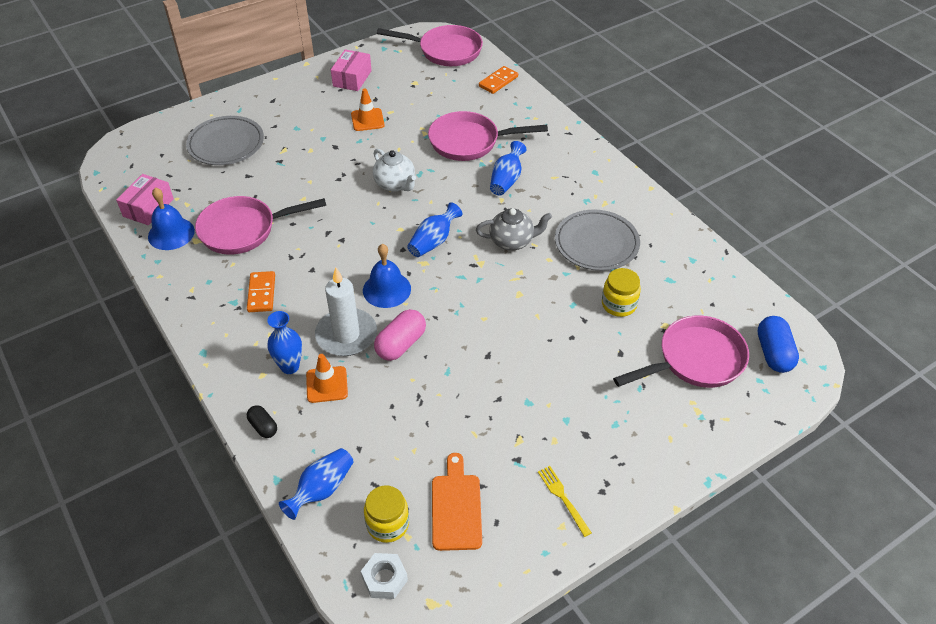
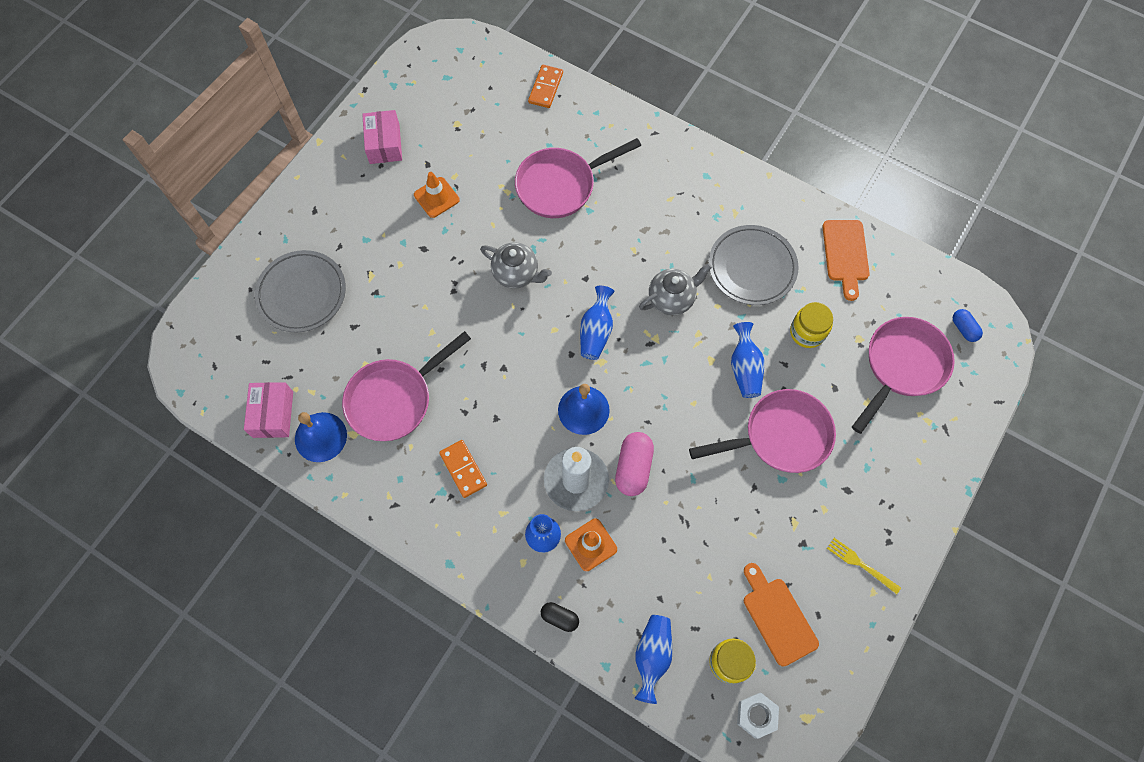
camera: 25 degrees left, 20 degrees up
white teapot [373,149,416,192] -> grey teapot [480,242,552,289]
pink pan [377,25,483,66] -> pink pan moved to [689,389,836,473]
blue vase [490,141,526,196] -> blue vase moved to [731,322,764,398]
blue capsule [758,316,799,373] -> blue capsule [952,309,983,342], size x0.59
none -> orange cutting board [822,220,870,301]

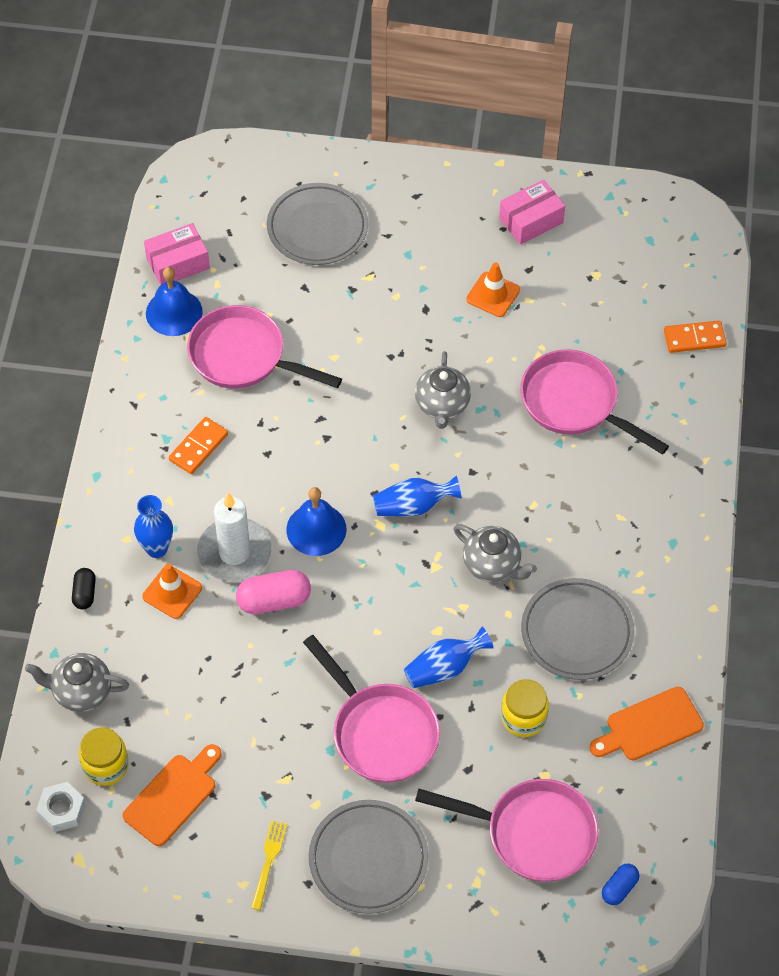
camera: 65 degrees right, 10 degrees down
blue vase [634,615,672,704] -> grey teapot [25,653,129,712]
none -> grey plate [309,800,428,914]

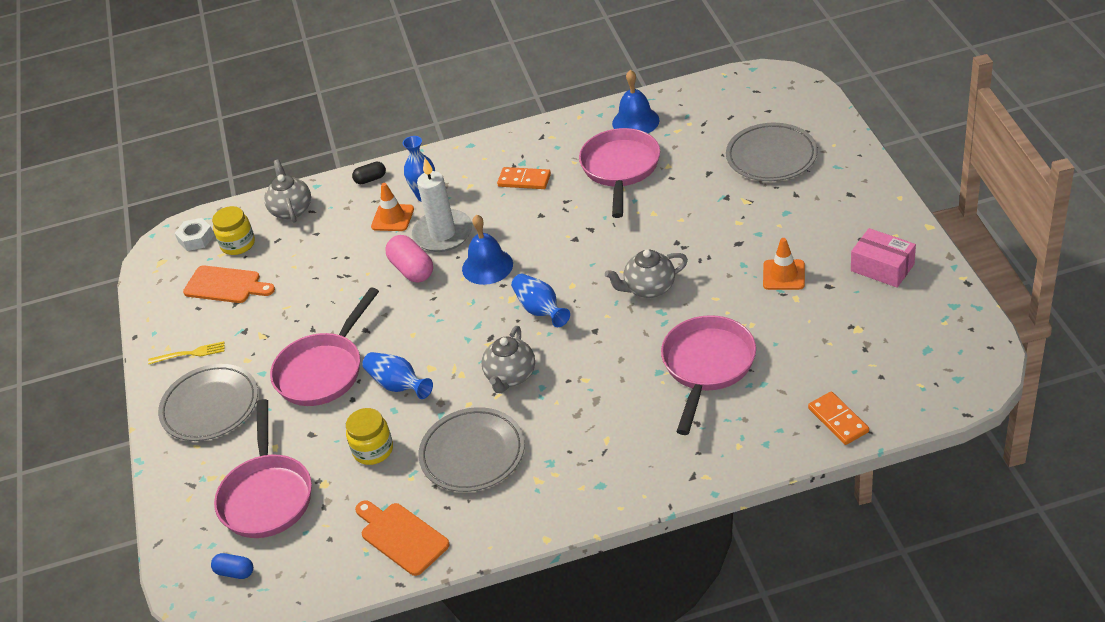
camera: 75 degrees right, 15 degrees down
pink box [144,223,210,285] -> none

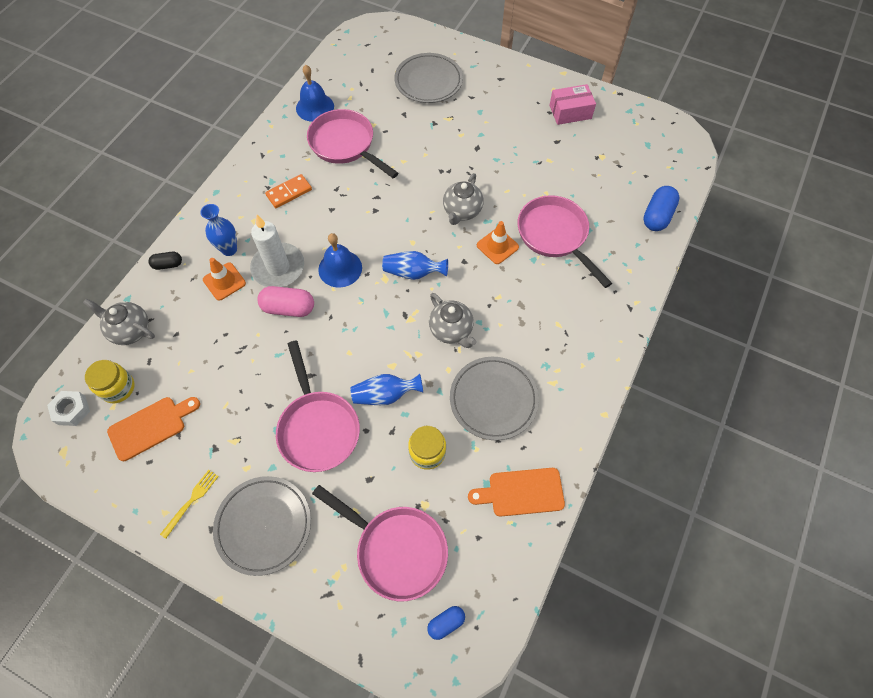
camera: 55 degrees left, 20 degrees up
black capsule [352,162,386,184] -> black capsule turned 60 degrees clockwise [148,252,182,270]
orange traffic cone [763,238,805,290] -> orange traffic cone moved to [477,221,519,264]
orange domino [808,391,869,445] -> blue capsule [643,186,680,231]

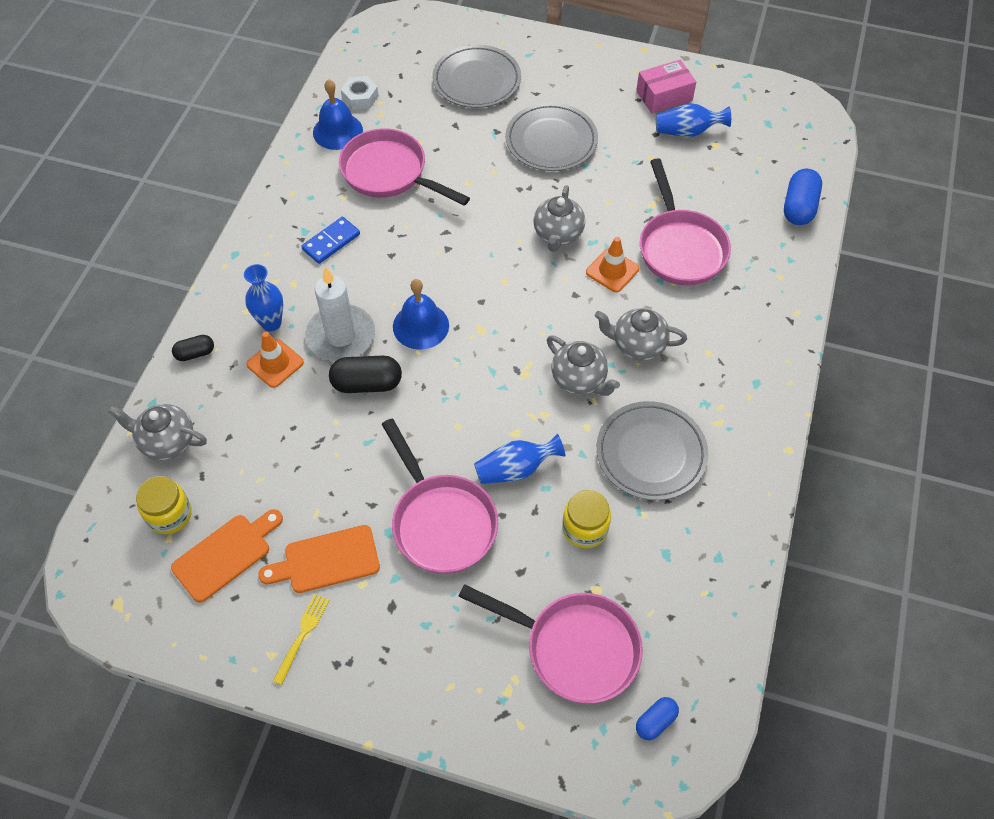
camera: 10 degrees left, 5 degrees down
white nut [47,391,90,426] -> white nut moved to [341,76,379,110]
grey plate [213,476,311,576] -> grey plate moved to [505,103,598,171]
pink capsule [257,286,314,317] -> black capsule [329,355,402,393]
orange domino [265,174,312,208] -> blue domino [301,217,360,264]
blue vase [382,251,448,280] -> blue vase moved to [656,104,731,137]
orange cutting board [468,468,565,517] -> orange cutting board moved to [258,525,380,593]
pink pan [518,195,612,288] -> pink pan turned 150 degrees counterclockwise [640,158,731,286]
none -> grey teapot [595,308,687,361]

